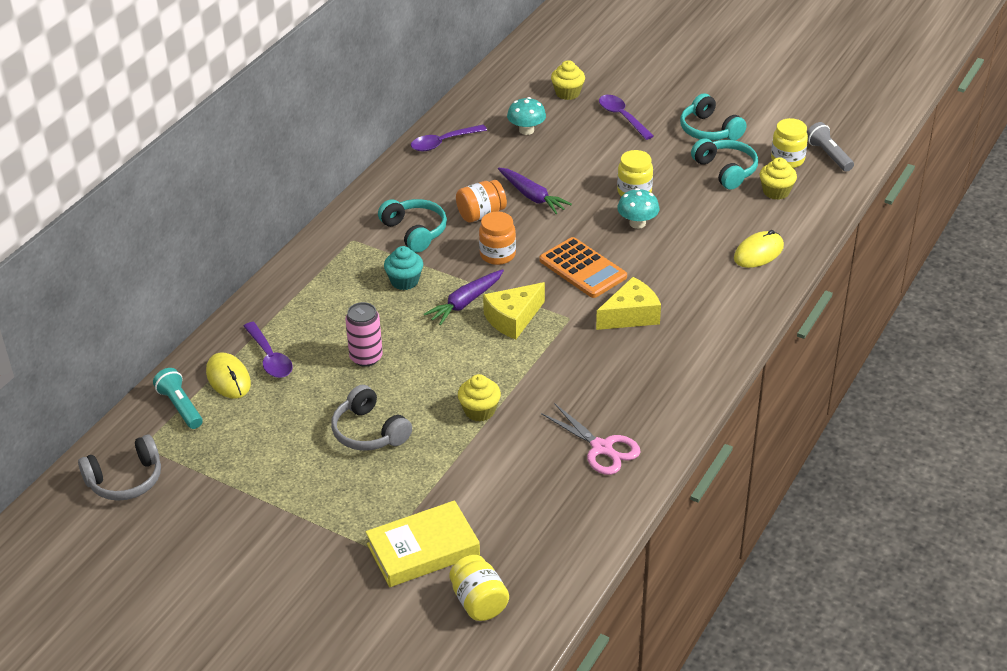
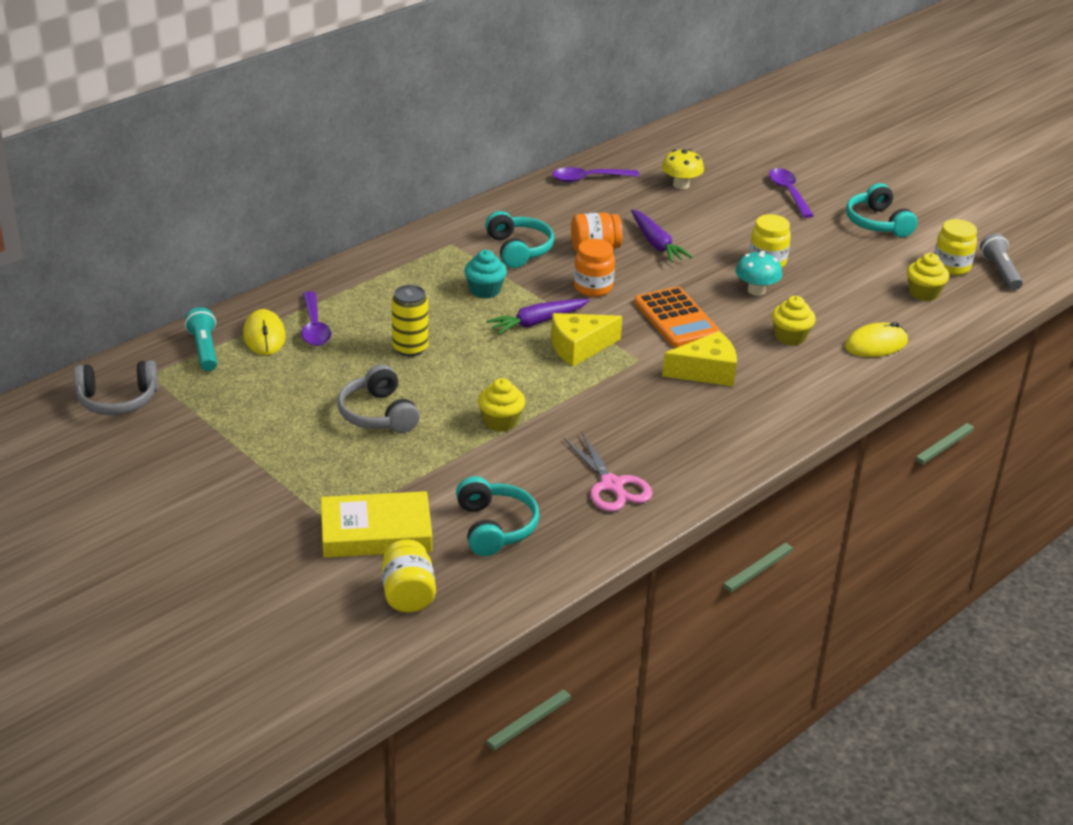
camera: 15 degrees right, 5 degrees down
pink can [345,302,383,367] -> yellow can [392,285,428,357]
turquoise mushroom [507,97,546,135] -> yellow mushroom [662,149,704,189]
yellow cupcake [551,60,585,100] -> yellow cupcake moved to [772,296,816,346]
turquoise headphones [691,138,758,190] -> turquoise headphones moved to [456,476,539,556]

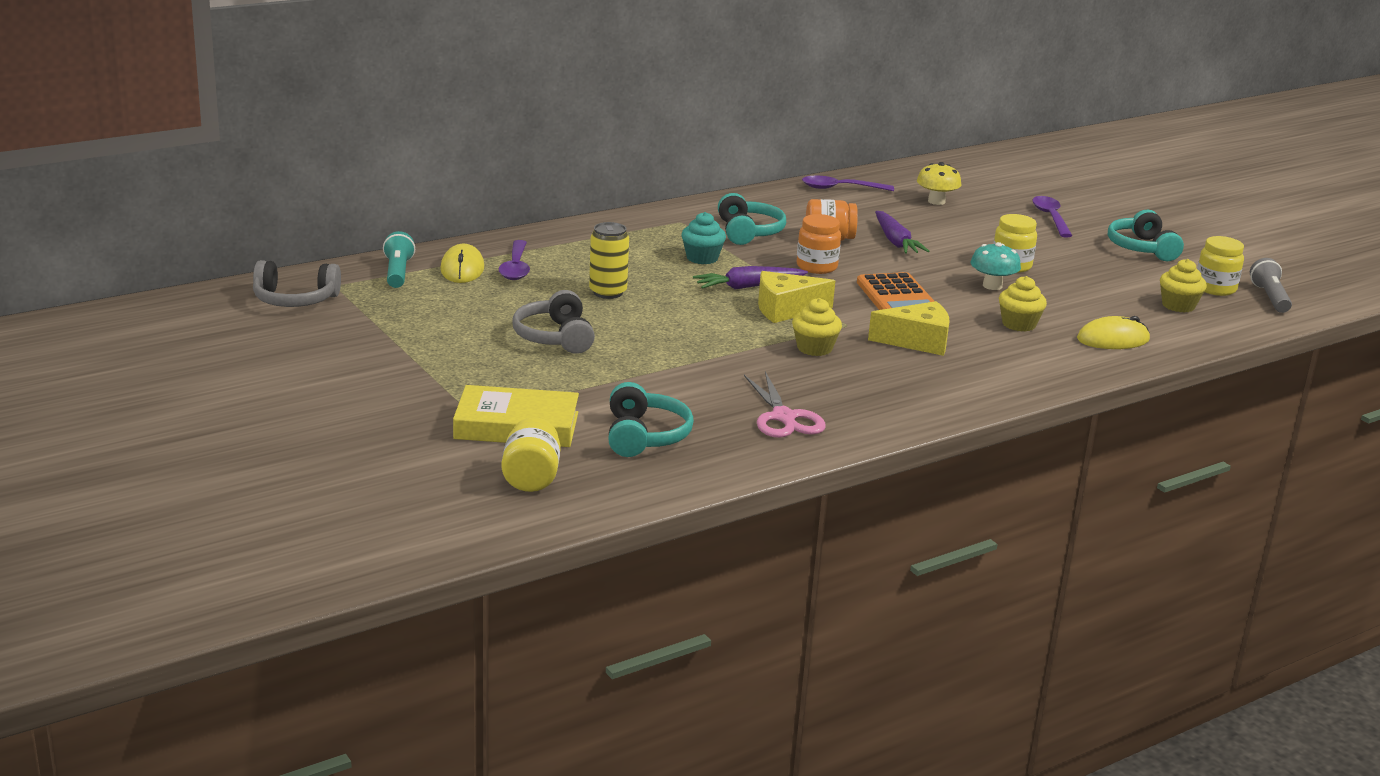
camera: 10 degrees right, 10 degrees down
yellow cupcake [478,378,525,432] -> yellow cupcake moved to [792,298,842,356]

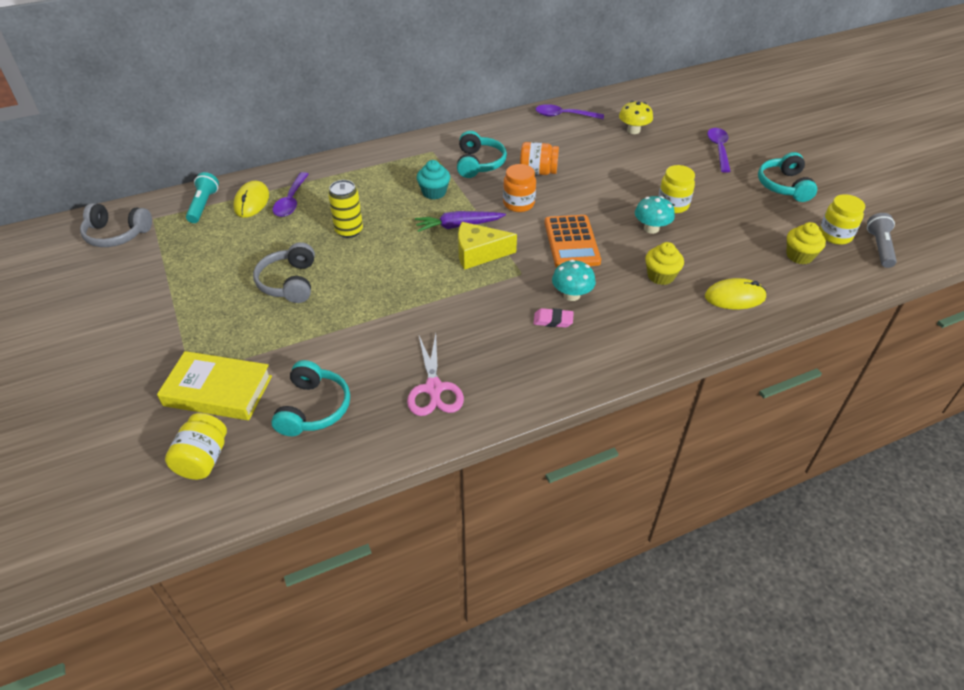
camera: 10 degrees right, 20 degrees up
yellow cupcake [792,298,842,356] -> none
yellow cheese [868,301,949,356] -> turquoise mushroom [552,260,596,301]
purple carrot [875,211,929,254] -> none
none -> pink eraser [533,308,574,328]

